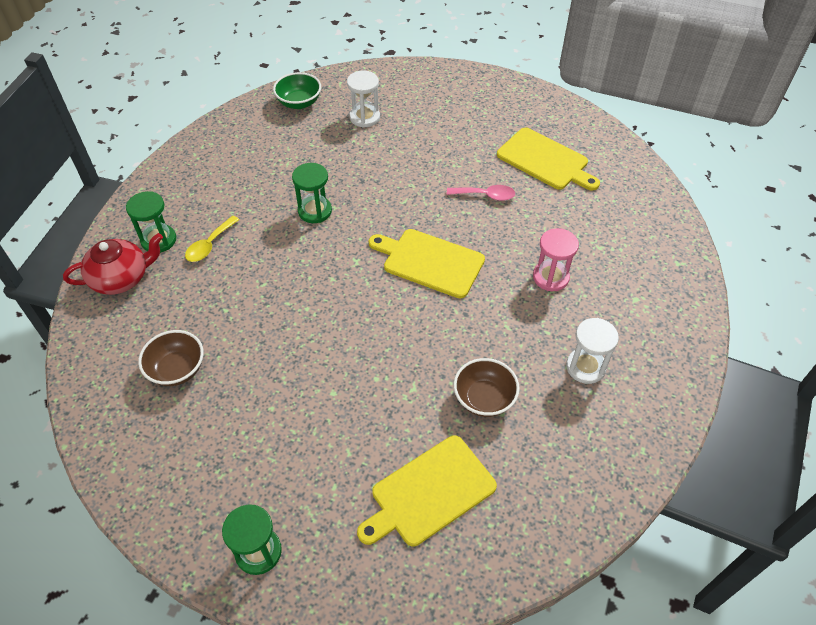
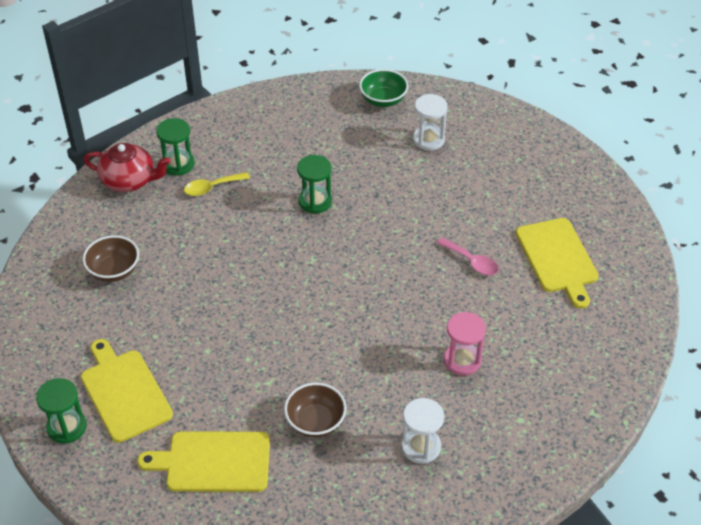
camera: 35 degrees right, 5 degrees down
yellow cutting board [369,229,485,298] -> yellow cutting board moved to [81,339,173,443]

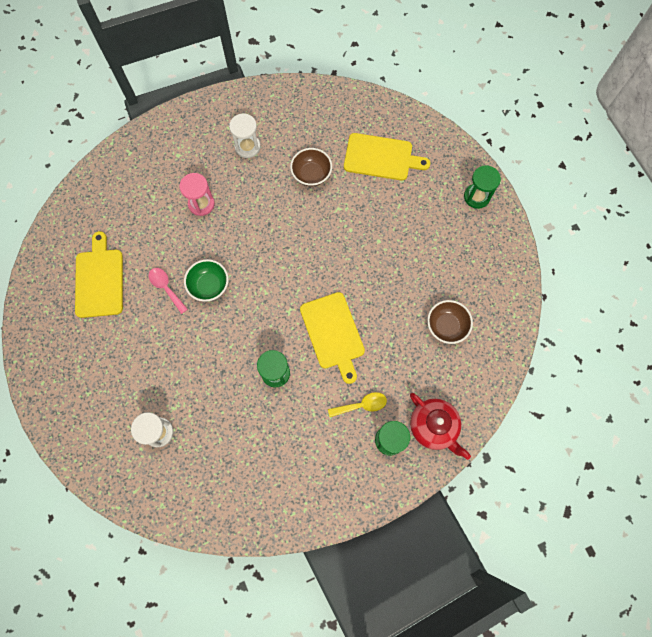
camera: 170 degrees left, 25 degrees up
yellow cutting board [81,339,173,443] -> yellow cutting board moved to [300,292,365,384]
red teapot [84,143,171,192] -> red teapot turned 150 degrees counterclockwise [410,393,471,460]
green bowl [359,69,409,107] -> green bowl moved to [184,259,229,302]

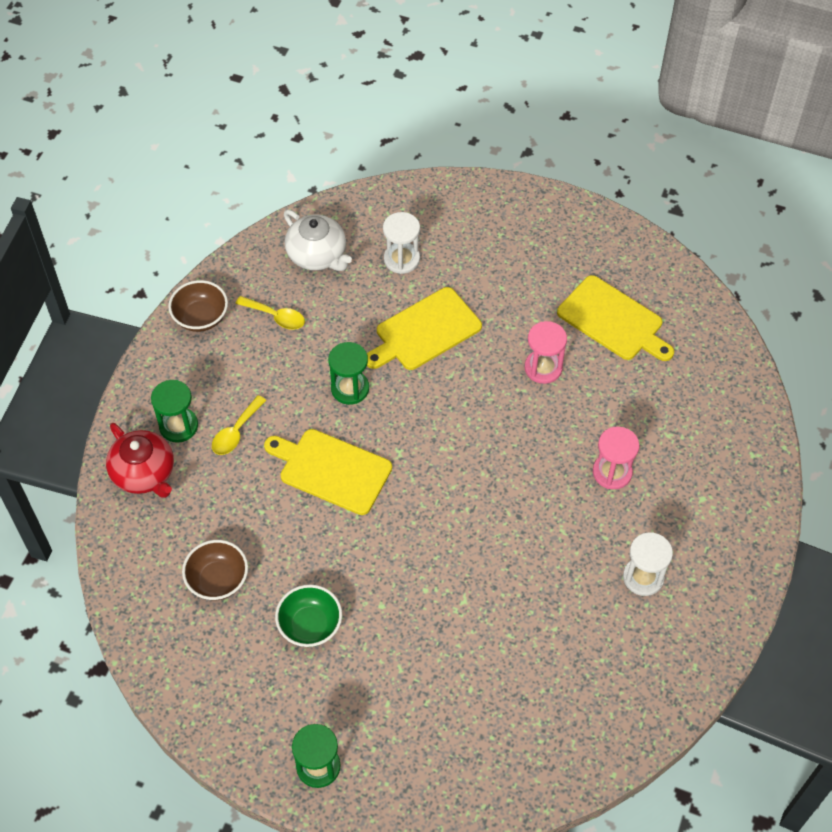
camera: 135 degrees right, 15 degrees down
pink spoon [149,268,188,314] -> pink hourglass [525,321,567,384]
green bowl [184,259,229,302] -> green bowl moved to [275,584,342,647]
brown bowl [290,148,332,186] -> brown bowl moved to [168,280,228,332]
yellow cutting board [344,133,430,181] -> yellow cutting board moved to [367,287,482,370]
red teapot [410,393,471,460] -> red teapot turned 135 degrees counterclockwise [106,423,174,498]
none -> yellow spoon [235,296,305,330]
none -> white teapot [284,210,352,271]

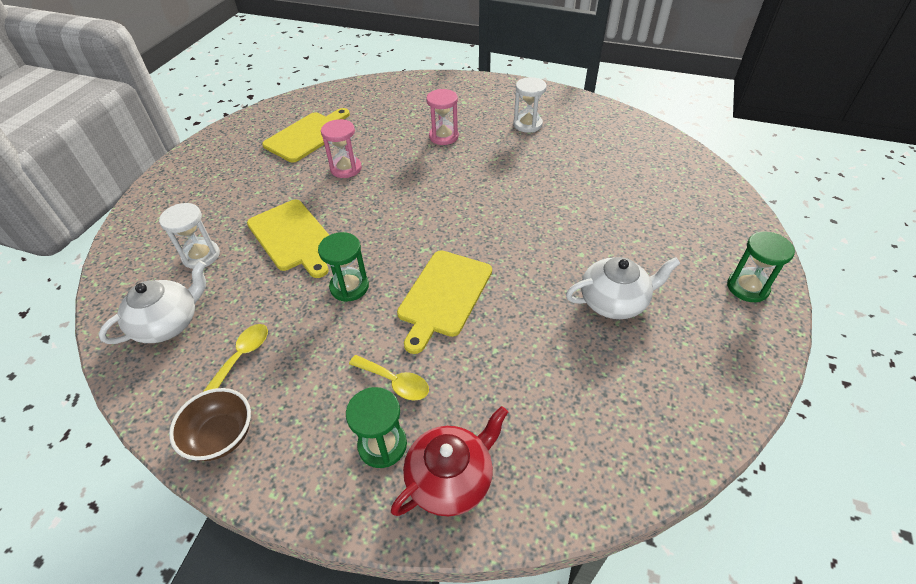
camera: 90 degrees left, 10 degrees down
brown bowl [182,540,248,600] -> none
green bowl [275,584,342,647] -> white teapot [566,257,681,319]

